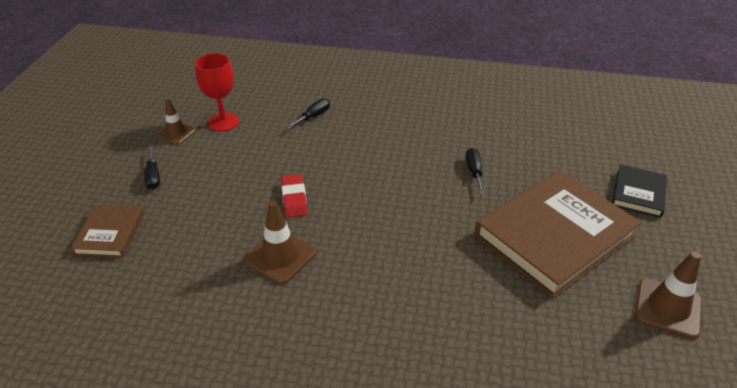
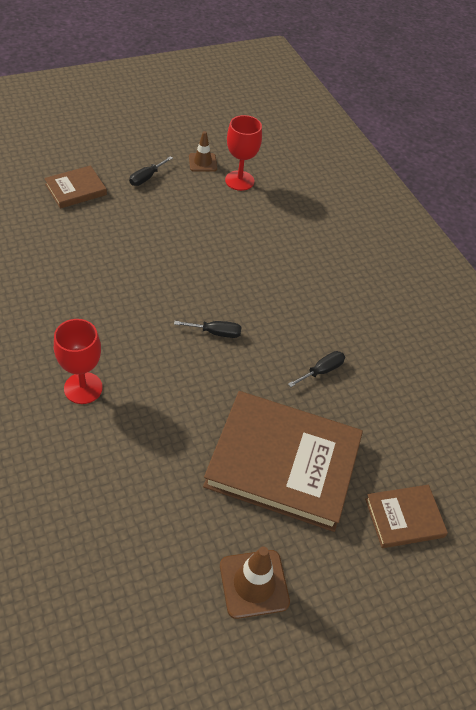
camera: 50 degrees right, 10 degrees up
brown traffic cone [244,201,316,285] -> none
red eraser [281,174,308,218] -> none
black screwdriver [286,98,330,129] -> black screwdriver moved to [174,321,241,338]
black book [612,164,667,218] -> brown book [365,485,448,548]
none -> red goblet [54,319,103,404]

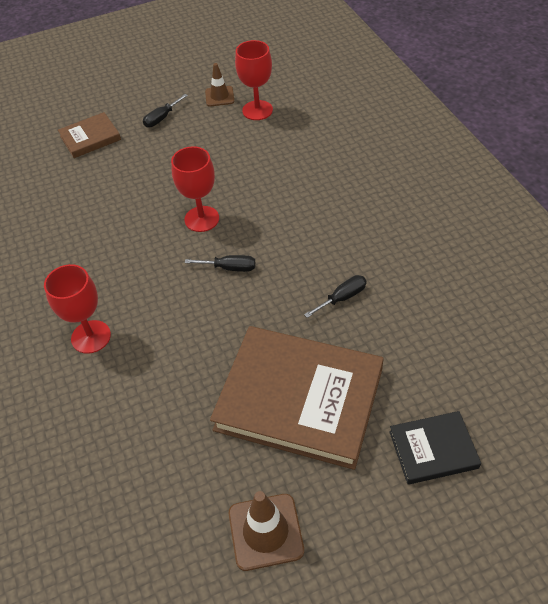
camera: 10 degrees right, 0 degrees up
brown book [365,485,448,548] -> black book [389,411,481,485]
none -> red goblet [171,146,219,232]

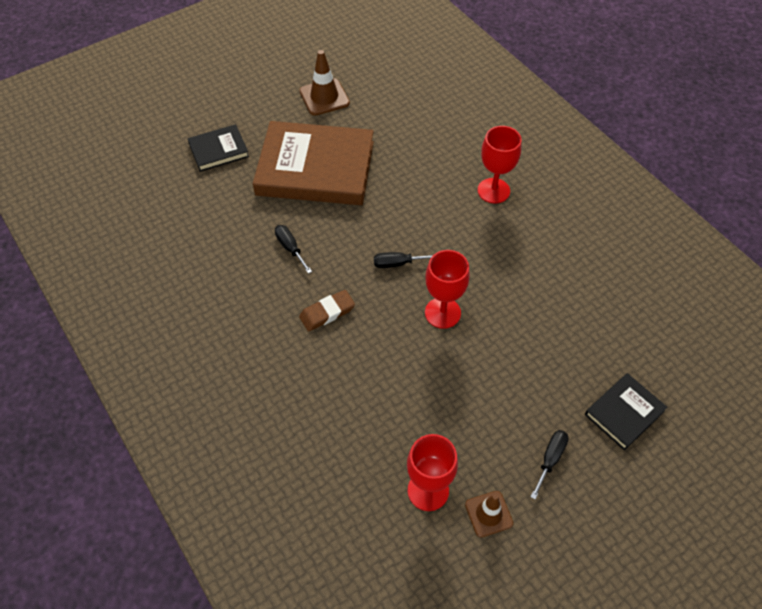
camera: 165 degrees right, 5 degrees up
brown book [58,112,121,158] -> black book [585,373,668,450]
black screwdriver [304,275,367,318] -> black screwdriver turned 105 degrees clockwise [275,225,312,274]
none -> brown eraser [299,290,355,331]

